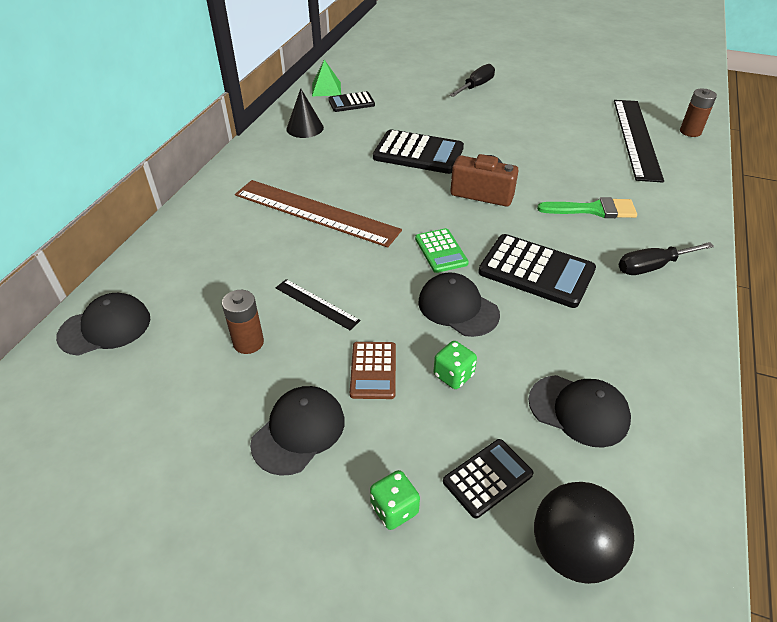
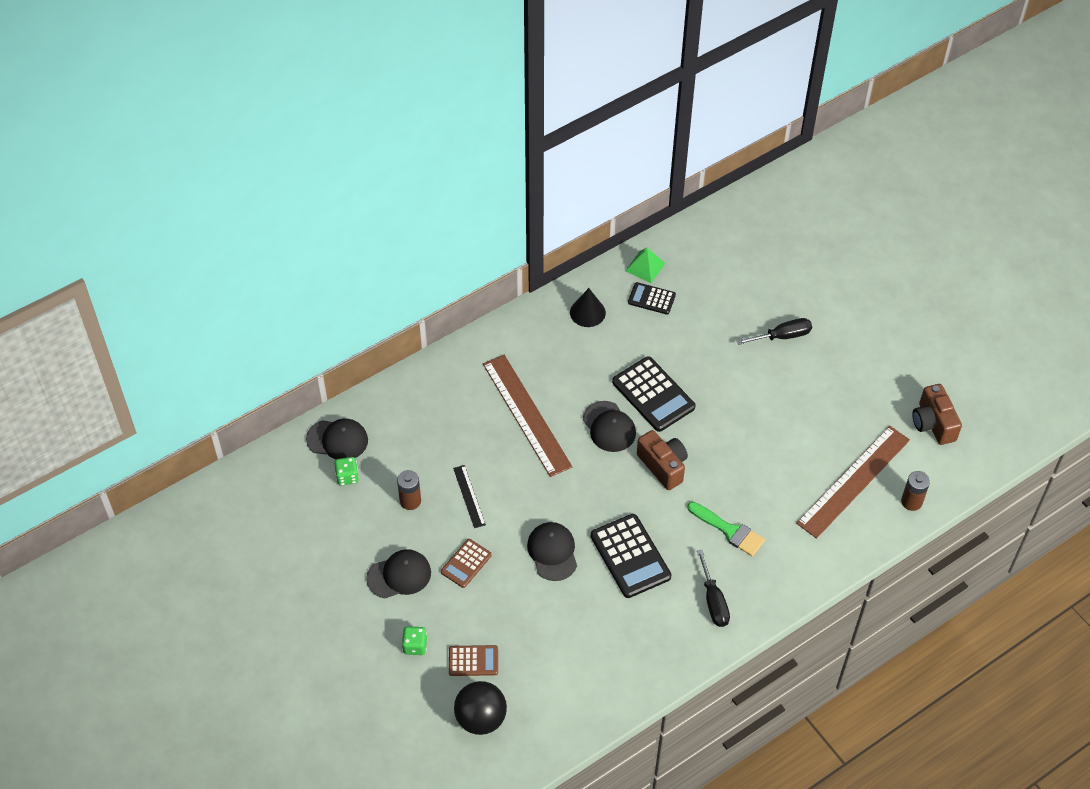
camera: 35 degrees right, 10 degrees up
green calculator [415,228,469,273] -> none
green dice [433,341,477,389] -> green dice moved to [334,457,359,486]
black calculator [443,439,534,519] -> brown calculator [449,645,498,676]
black cap [528,375,631,448] -> black cap moved to [583,401,636,452]
black ruler [614,100,664,183] -> brown ruler [796,426,910,538]
black screwdriver [619,242,714,275] -> black screwdriver turned 120 degrees counterclockwise [697,550,730,627]
none -> brown camera [912,384,962,445]

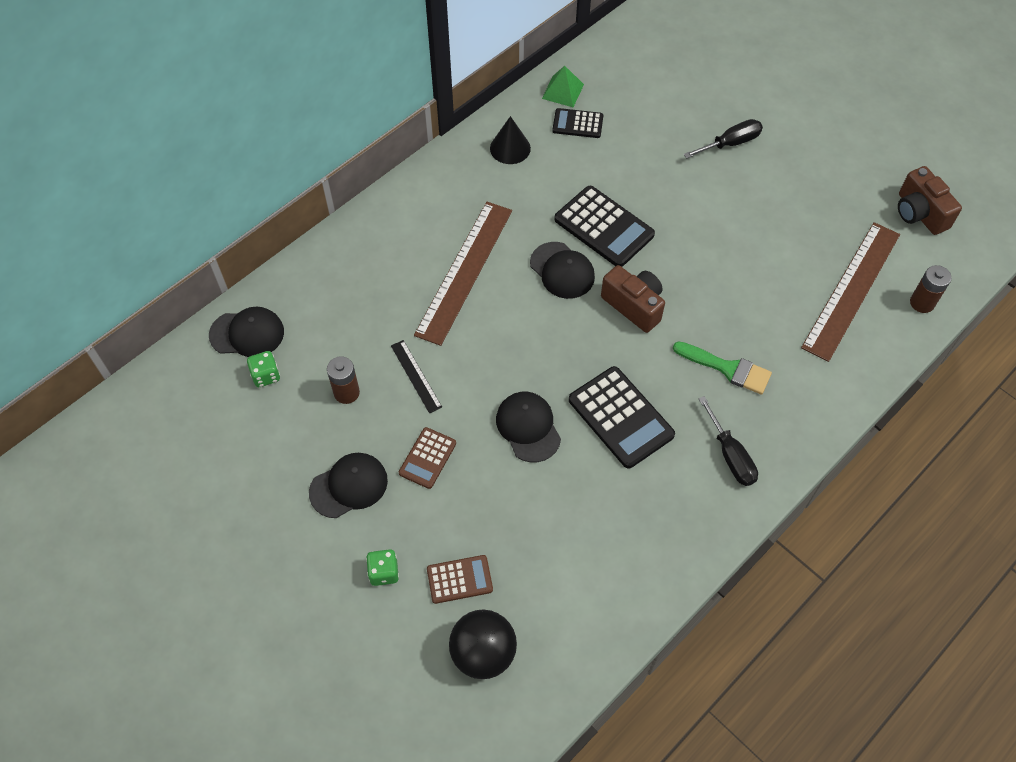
camera: 10 degrees left, 5 degrees up
brown ruler [483,355,572,477] -> brown ruler turned 60 degrees clockwise [414,202,512,346]

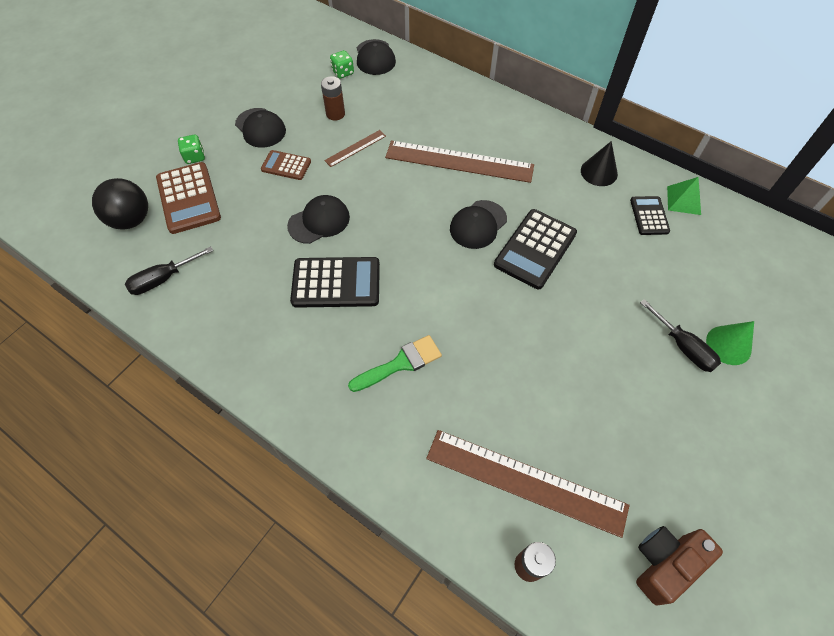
camera: 80 degrees right, 0 degrees up
black ruler [391,340,442,414] -> brown ruler [324,130,386,167]
brown calculator [427,555,493,604] -> brown calculator [156,162,221,234], size x1.73
black calculator [569,366,675,469] -> black calculator turned 135 degrees counterclockwise [290,257,380,308]
brown camera [601,265,665,333] -> none
green brush [673,341,772,395] -> green brush turned 135 degrees counterclockwise [348,335,442,392]
black screwdriver [698,396,758,486] -> black screwdriver moved to [125,247,213,295]
none -> green cone [706,321,754,365]

